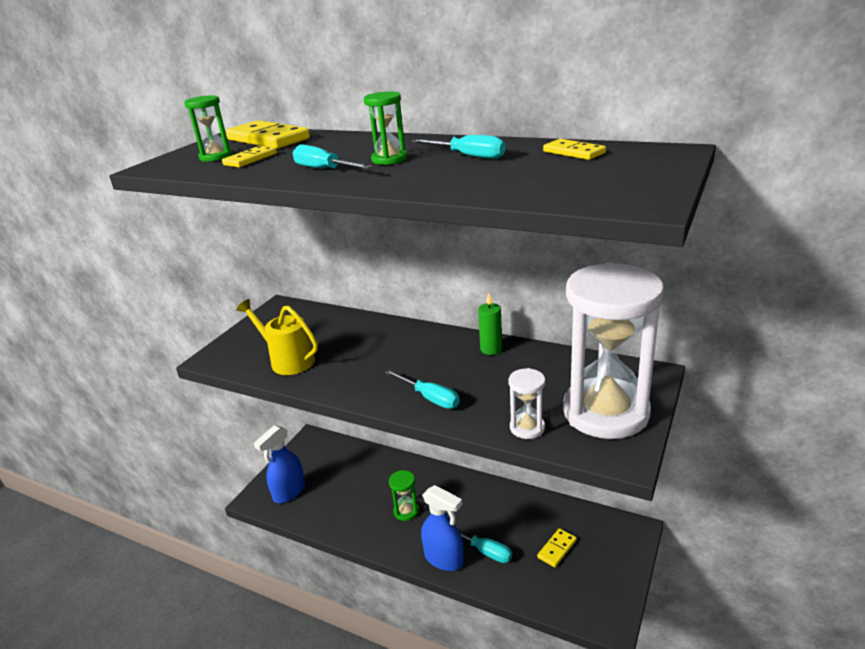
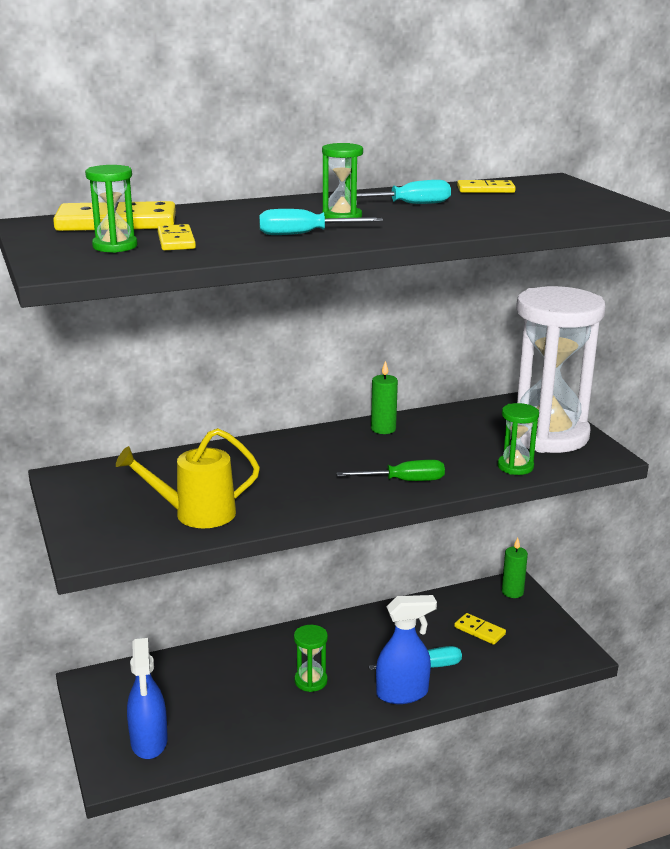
camera: 50 degrees left, 5 degrees down
turquoise screwdriver [385,370,460,409] -> green screwdriver [337,460,445,481]
white hourglass [508,368,545,439] -> green hourglass [498,403,539,475]
yellow domino [537,528,577,567] -> yellow domino turned 45 degrees counterclockwise [454,613,506,645]
none -> green candle [502,538,528,598]

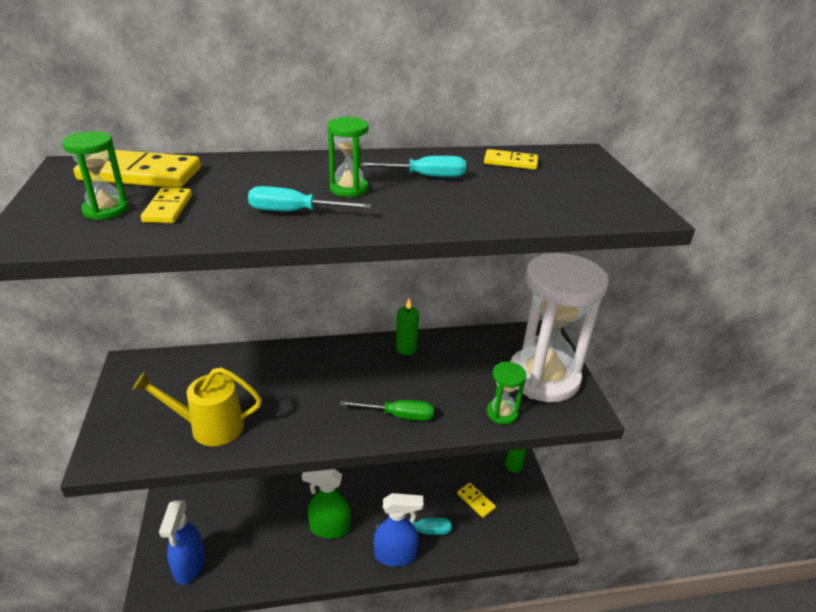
camera: 10 degrees right, 10 degrees up
green hourglass [294,625,328,692] -> green spray bottle [302,469,351,539]

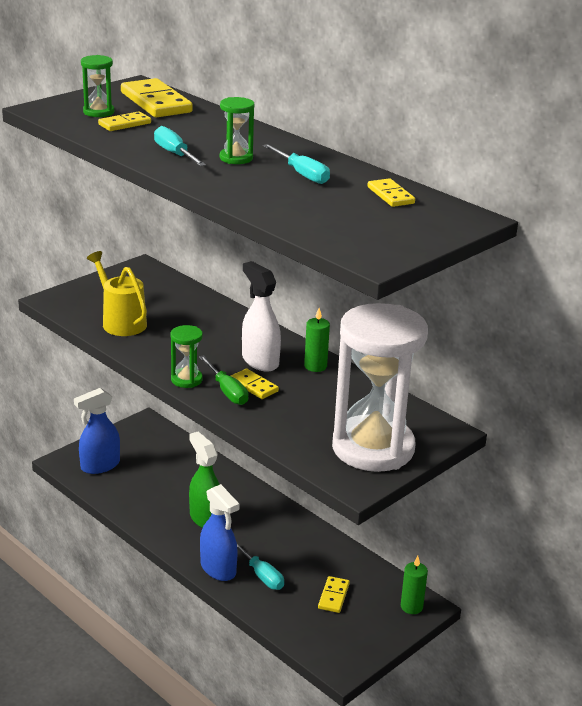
camera: 55 degrees right, 5 degrees down
green hourglass [487,362,526,425] -> green hourglass moved to [171,325,203,388]
none -> yellow domino [231,369,279,399]
none -> white spray bottle [242,261,281,371]

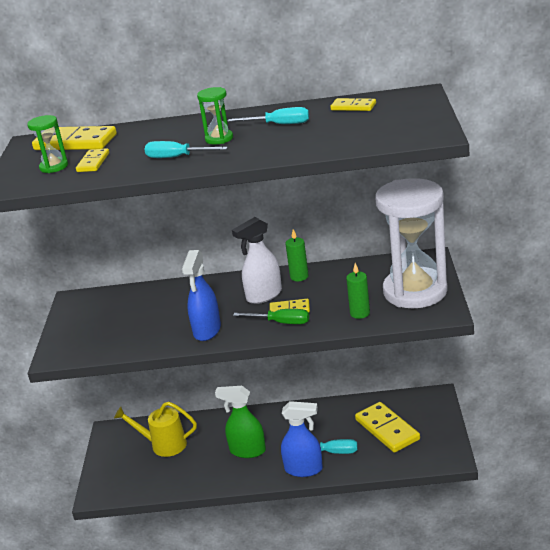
camera: 40 degrees left, 0 degrees up
blue spray bottle [74,388,120,474] -> blue spray bottle moved to [182,250,221,341]
yellow watering can [87,251,147,336] -> yellow watering can moved to [114,402,197,457]
green hourglass [171,325,203,388] -> none
white spray bottle [242,261,281,371] -> white spray bottle turned 45 degrees counterclockwise [232,217,282,304]
yellow domino [318,576,350,613] -> yellow domino [355,402,420,453], size x1.85
green candle [401,556,428,614] -> green candle moved to [346,263,370,319]

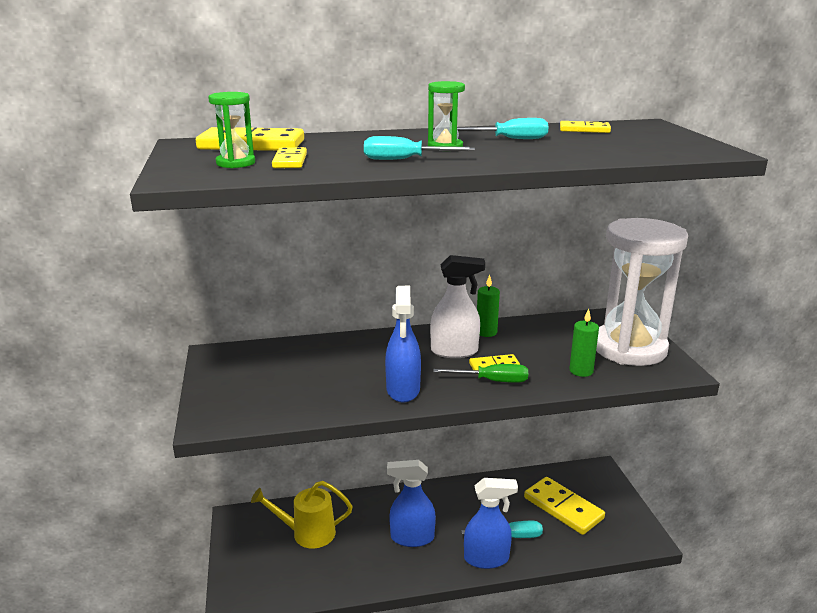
camera: 15 degrees left, 5 degrees down
green spray bottle [215,386,266,458] -> blue spray bottle [387,460,436,547]
white spray bottle [232,217,282,304] -> white spray bottle turned 135 degrees counterclockwise [430,255,485,358]

